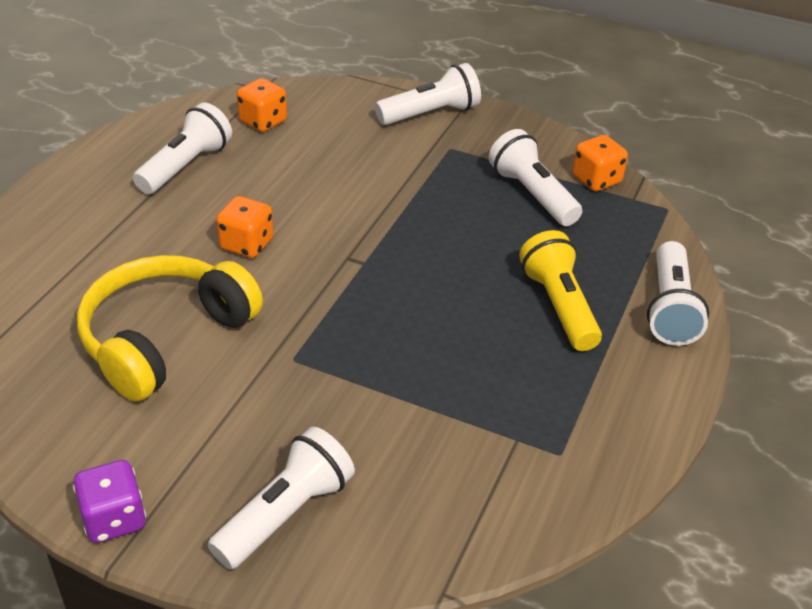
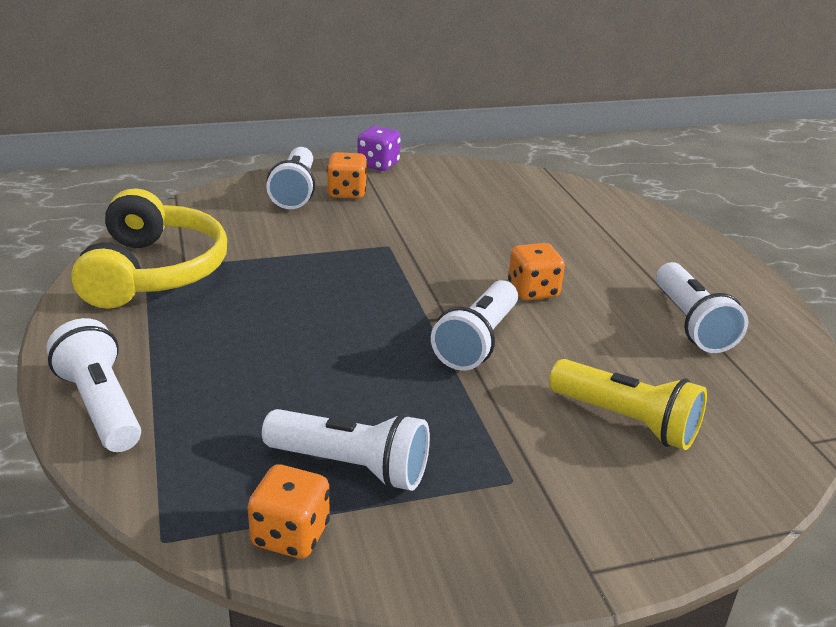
camera: 140 degrees right, 10 degrees down
yellow headphones [77,255,263,402] -> yellow headphones moved to [71,188,227,309]
orange dice [237,78,287,132] -> orange dice moved to [327,152,368,199]
white flashlight [375,63,481,125] -> white flashlight moved to [431,280,518,371]
yellow flashlight [519,230,602,351] -> yellow flashlight moved to [549,359,707,450]

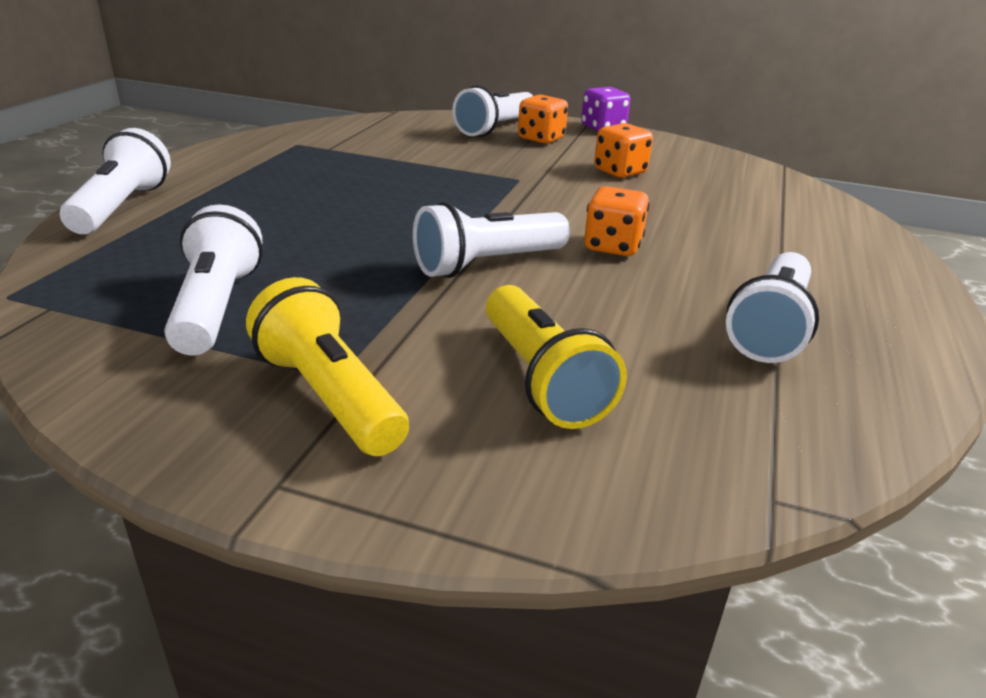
camera: 35 degrees right, 0 degrees up
yellow headphones [71,188,227,309] -> none
orange dice [248,464,330,559] -> orange dice moved to [594,123,653,178]
white flashlight [262,409,430,491] -> white flashlight turned 150 degrees counterclockwise [164,204,263,356]
none -> yellow flashlight [246,277,409,456]

